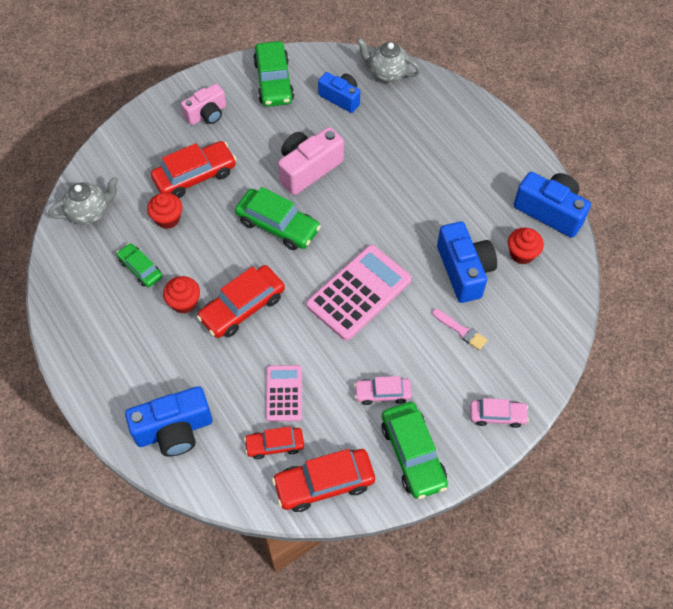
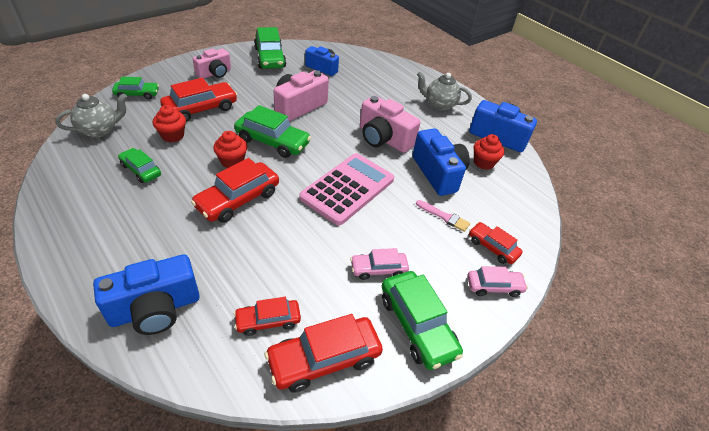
camera: 10 degrees left, 15 degrees down
red cupcake [163,276,200,313] -> red cupcake moved to [213,131,247,168]
pink calculator [266,365,302,422] -> none
grey teapot [357,38,421,83] -> grey teapot moved to [417,72,472,111]
none -> green car [112,77,159,99]
none -> pink camera [360,95,420,153]
none -> red car [469,222,523,264]

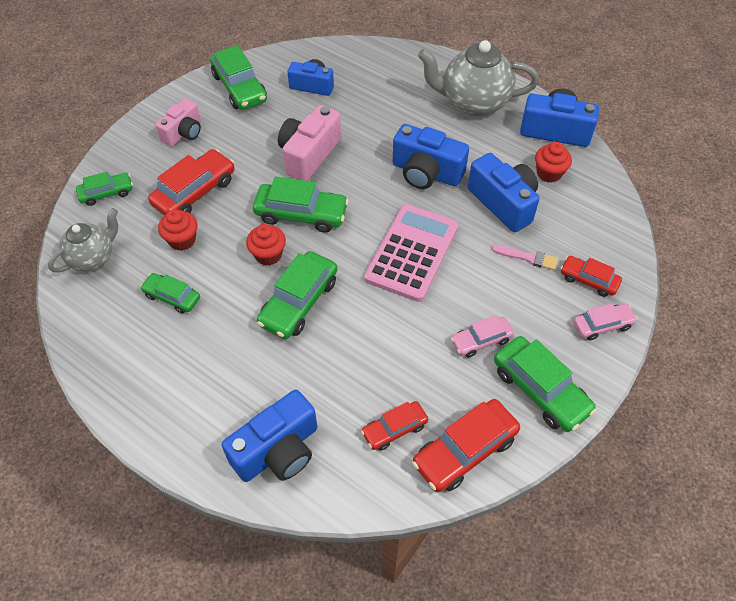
camera: 10 degrees left, 10 degrees up
red car [191,158,279,223] -> green car [257,251,337,339]
pink camera [360,95,420,153] -> blue camera [392,124,469,189]
grey teapot [417,72,472,111] -> grey teapot [418,40,539,117], size x1.64

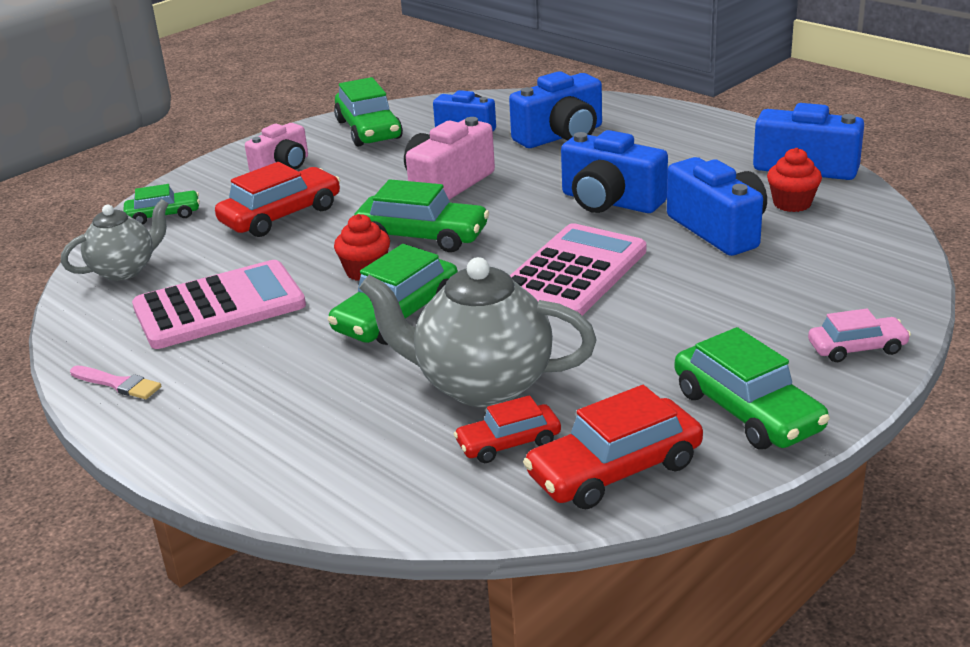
camera: 10 degrees right, 25 degrees down
green car [140,273,200,314] -> pink calculator [132,260,306,349]
red cupcake [158,209,197,251] -> none
blue camera [222,390,317,482] -> blue camera moved to [509,71,602,148]
grey teapot [418,40,539,117] -> grey teapot moved to [359,257,597,407]
pink car [451,315,514,358] -> none
pink brush [492,245,558,270] -> pink brush moved to [70,366,161,399]
red car [560,256,622,297] -> none

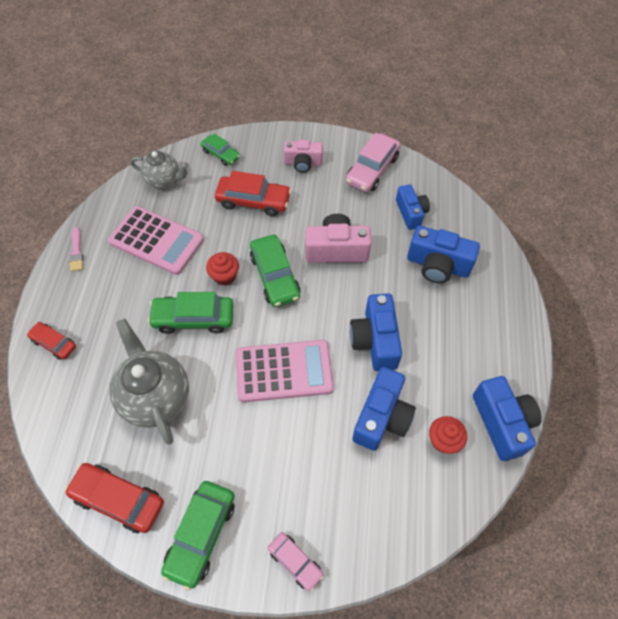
camera: 50 degrees right, 30 degrees up
green car [334,77,403,147] -> pink car [346,133,401,192]
red car [454,395,561,463] -> red car moved to [27,322,76,360]

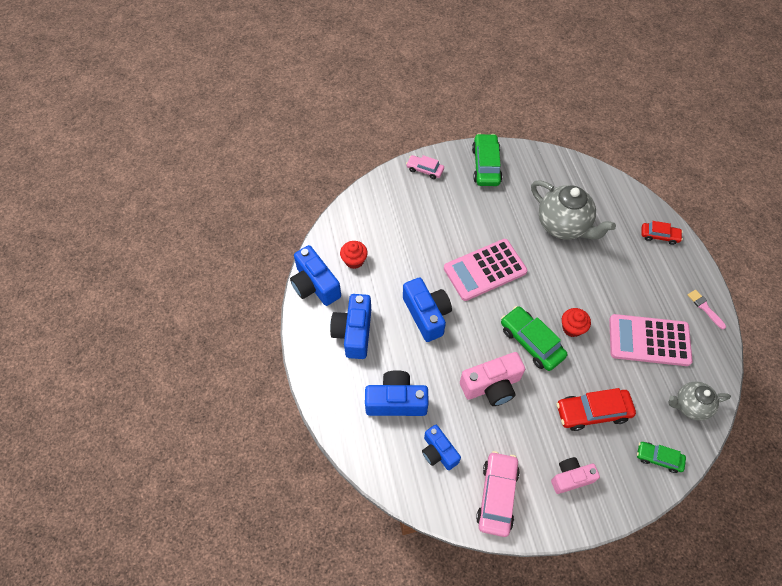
camera: 160 degrees right, 0 degrees up
red car [65,463,164,533] -> none
green car [148,292,234,334] -> none
blue camera [352,367,416,451] -> blue camera moved to [330,294,371,359]

